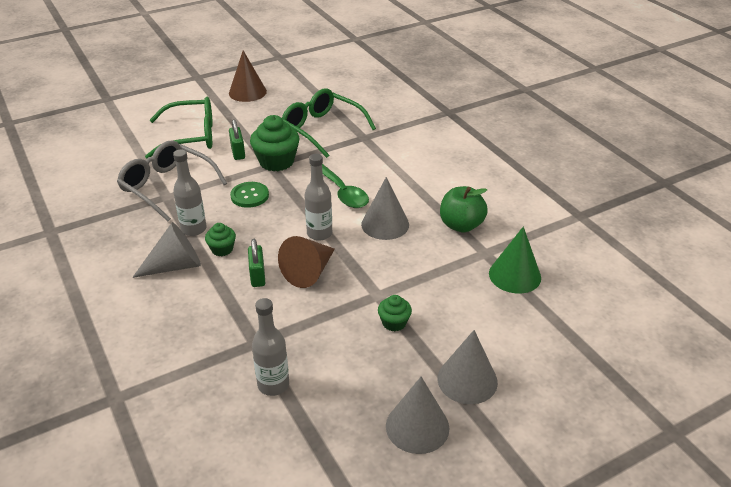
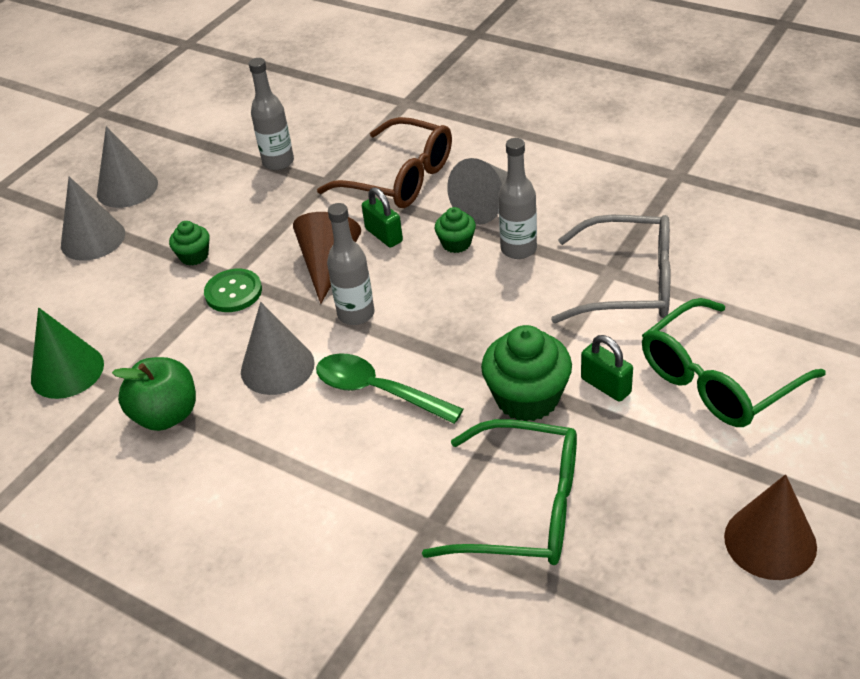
camera: 155 degrees right, 5 degrees up
green button [230,182,269,208] -> green button moved to [204,269,262,312]
none -> brown glasses [317,117,452,208]

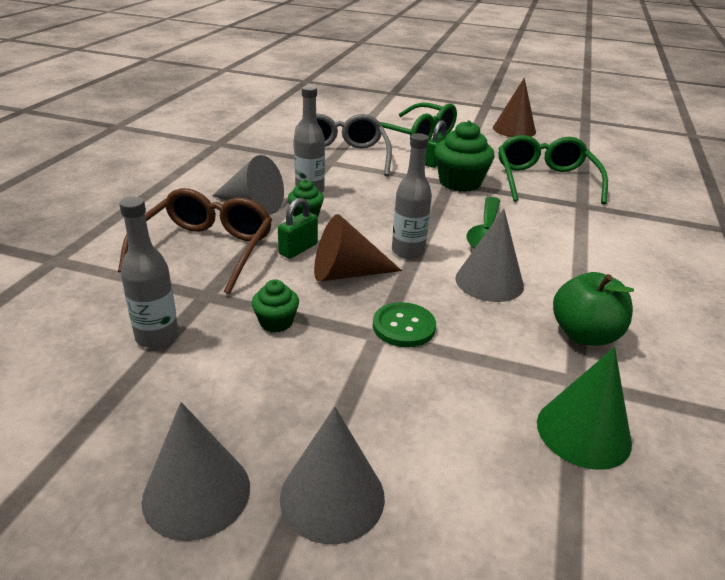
camera: 110 degrees left, 10 degrees down
green cupcake [169,221,210,266] -> green cupcake moved to [252,279,299,332]

